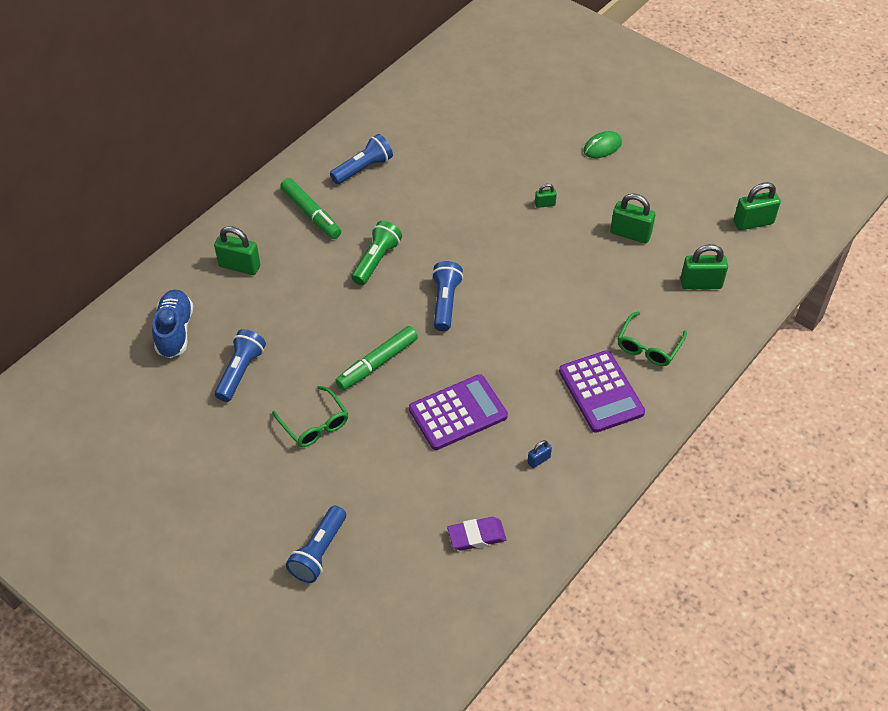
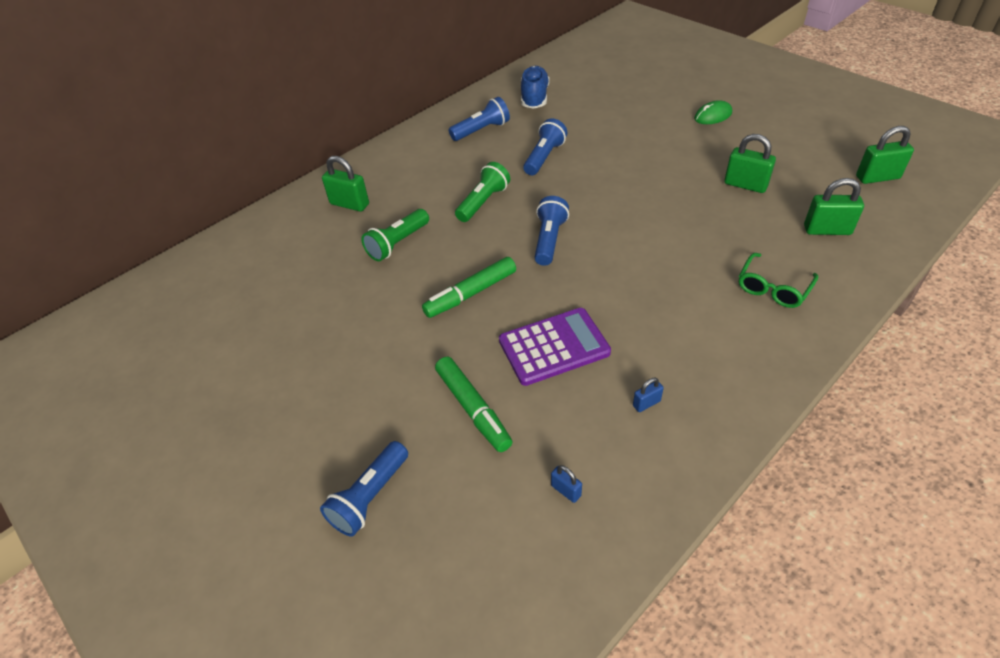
camera: 10 degrees right, 5 degrees down
blue shoe [152,290,193,358] -> blue shoe moved to [521,66,549,109]
blue flashlight [215,329,266,402] -> blue flashlight moved to [523,118,567,175]
green glasses [272,386,349,447] -> none
green marker [280,178,341,239] -> green marker moved to [435,357,512,452]
purple eraser [447,517,506,551] -> blue padlock [551,465,582,503]
green padlock [535,184,557,208] -> none
purple calculator [559,350,645,433] -> none
none -> green flashlight [361,209,429,261]

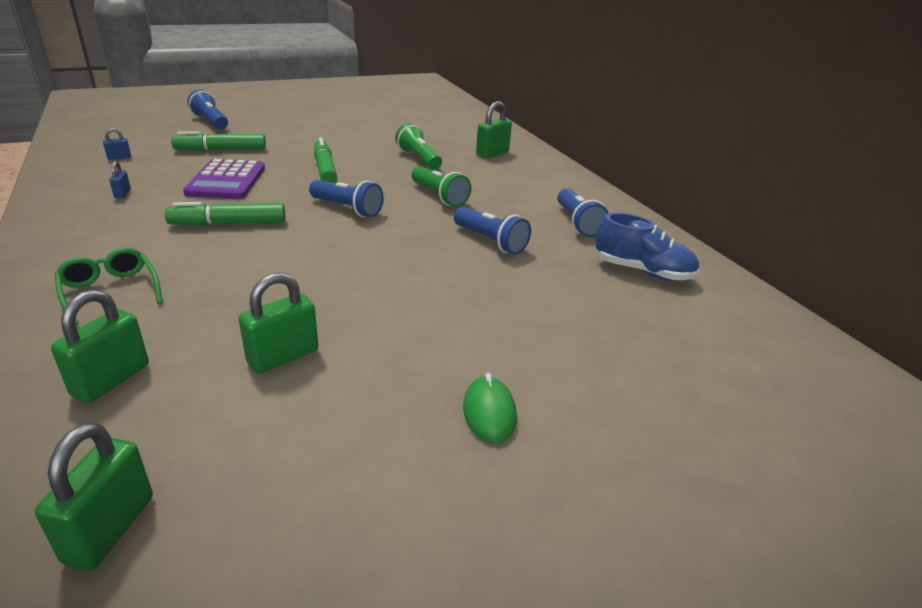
camera: 105 degrees right, 15 degrees down
none -> green marker [165,202,285,226]

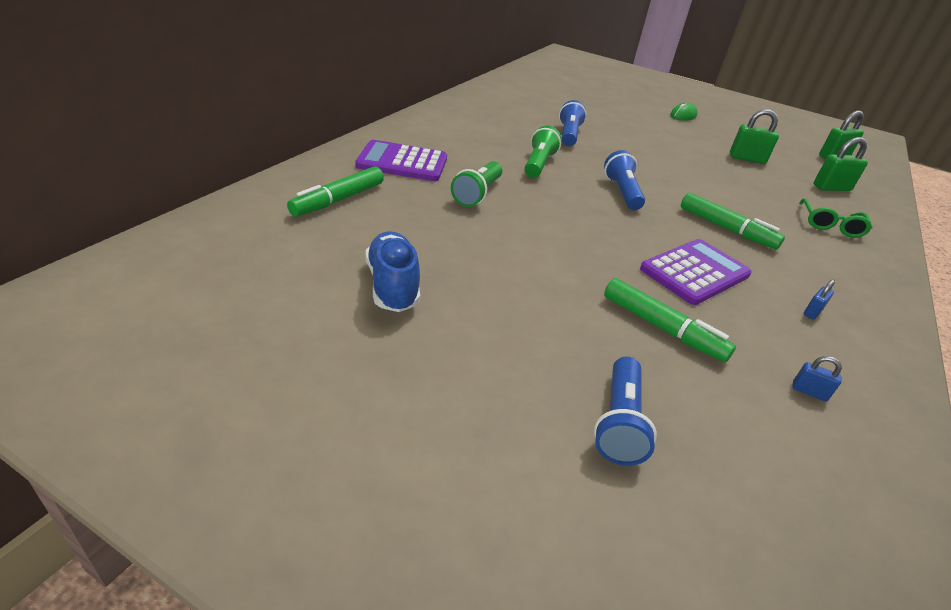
camera: 130 degrees left, 5 degrees up
green marker [314,137,337,183] -> green marker moved to [287,166,384,217]
green padlock [476,101,512,158] -> purple calculator [355,140,447,181]
blue flashlight [557,188,609,237] -> none
blue shoe [596,213,699,281] -> blue shoe moved to [366,231,420,312]

